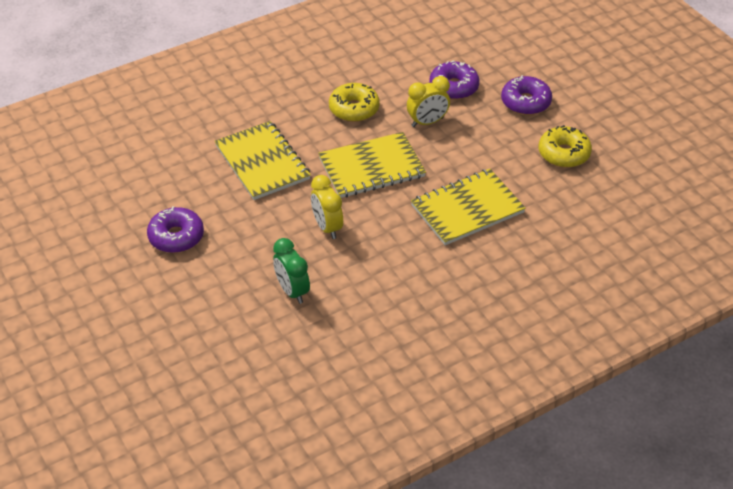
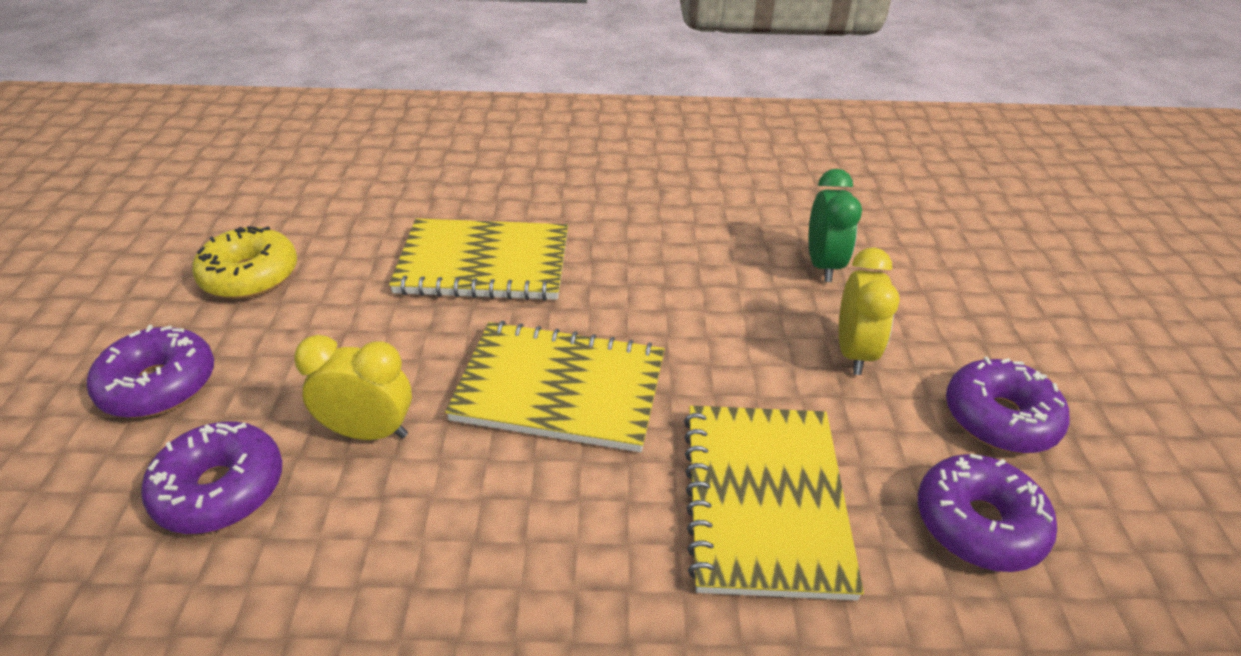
camera: 150 degrees left, 5 degrees down
yellow clock [311,175,343,239] -> yellow clock moved to [839,247,900,375]
yellow donut [329,83,380,122] -> none
none -> purple donut [918,453,1057,572]

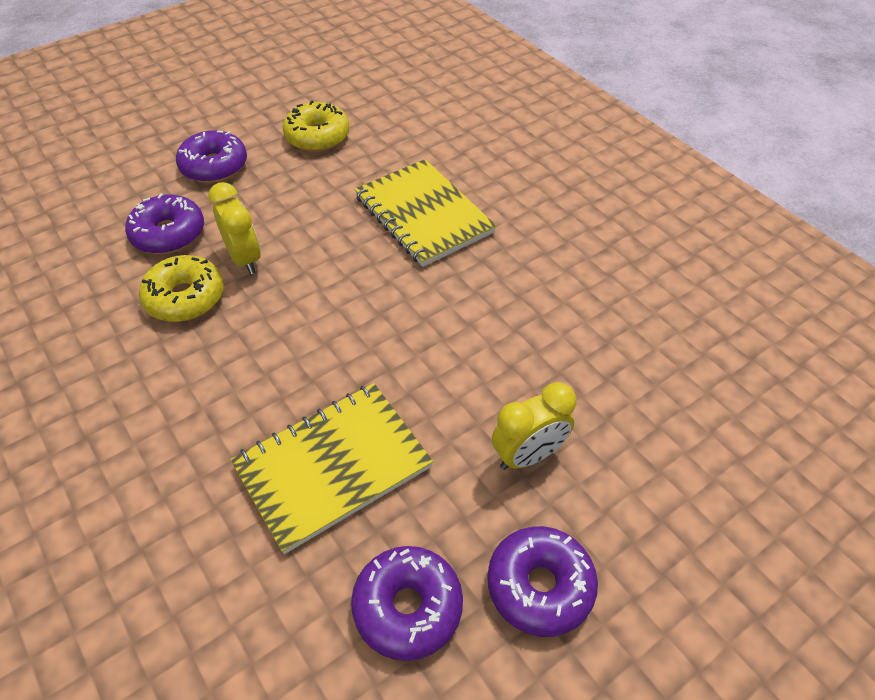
camera: 55 degrees right, 10 degrees up
yellow notebook [445,321,665,452] -> none
green clock [809,169,862,282] -> none
none -> yellow donut [139,255,224,322]

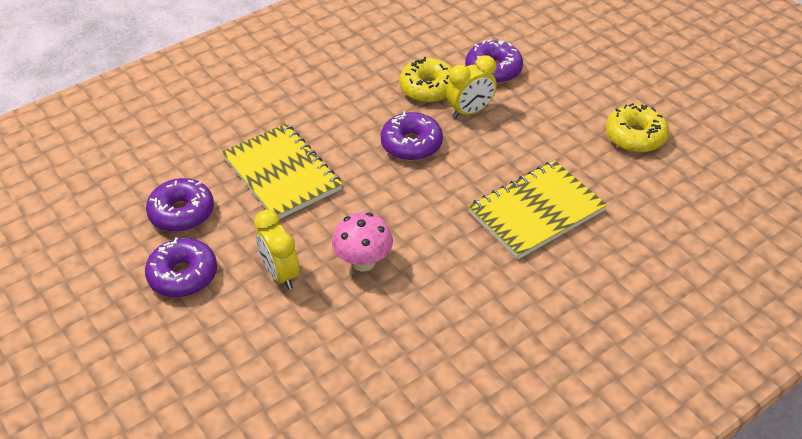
camera: 90 degrees right, 5 degrees down
purple donut [176,130,247,183] -> purple donut moved to [381,111,443,161]
none -> pink mushroom [332,212,393,271]

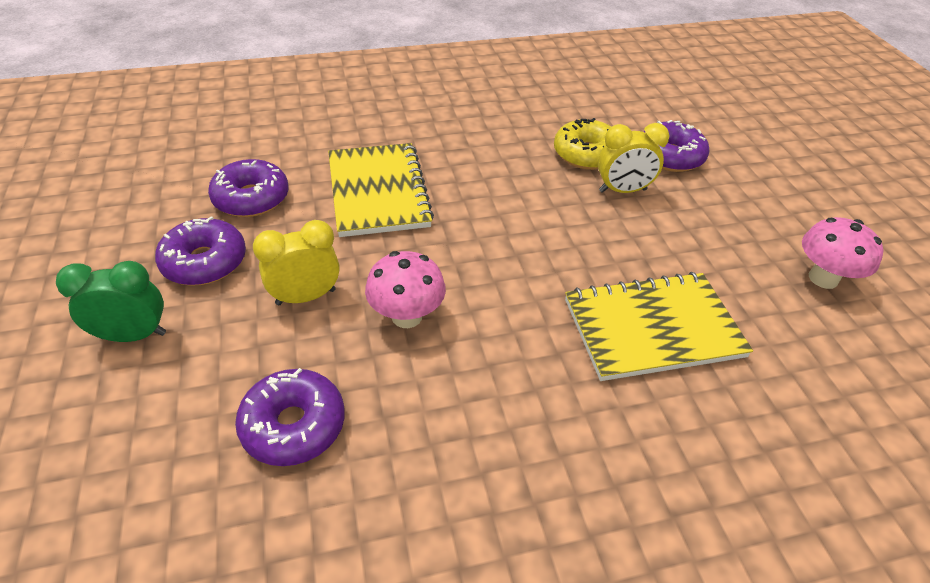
camera: 20 degrees right, 0 degrees up
yellow clock [254,210,299,289] -> yellow clock turned 75 degrees clockwise [253,220,340,305]
purple donut [381,111,443,161] -> purple donut moved to [235,368,345,466]
yellow donut [605,103,669,153] -> pink mushroom [802,217,884,289]
none -> green clock [56,261,166,342]

